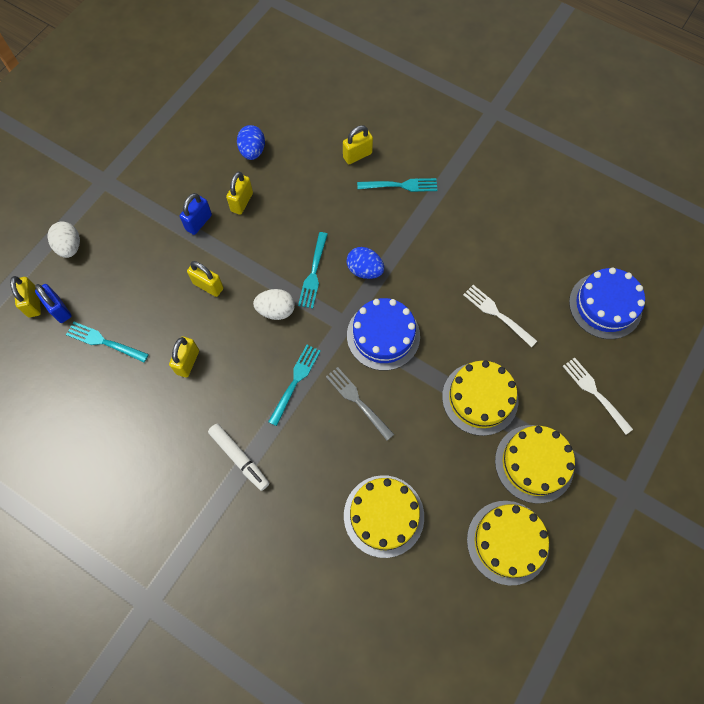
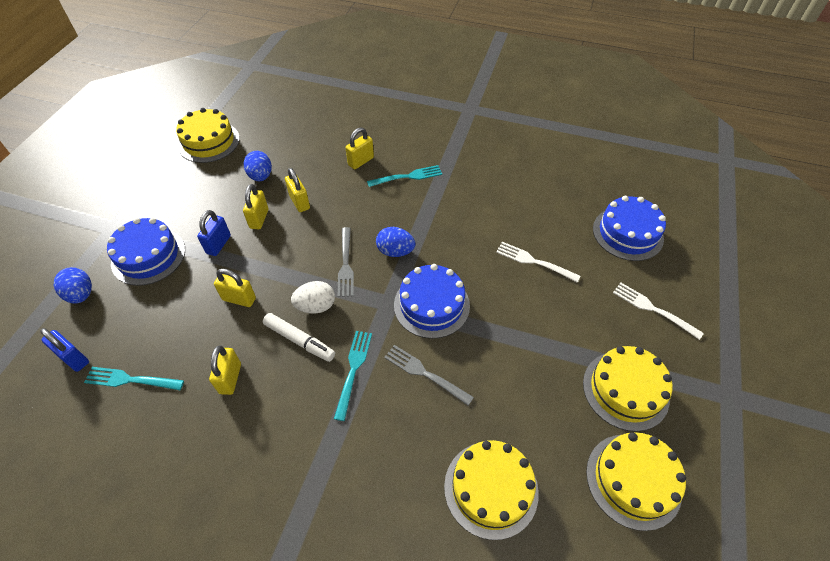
camera: 15 degrees left, 15 degrees down
yellow padlock [10,276,41,318] -> yellow padlock moved to [285,168,310,212]
white egg [47,222,80,258] -> blue egg [53,267,92,304]
white marker [208,424,269,491] -> white marker moved to [263,313,335,362]
turquoise fork [298,232,328,309] -> grey fork [338,227,354,297]
yellow cake [442,361,518,436] -> yellow cake moved to [176,108,240,163]
none -> blue cake [107,218,185,286]

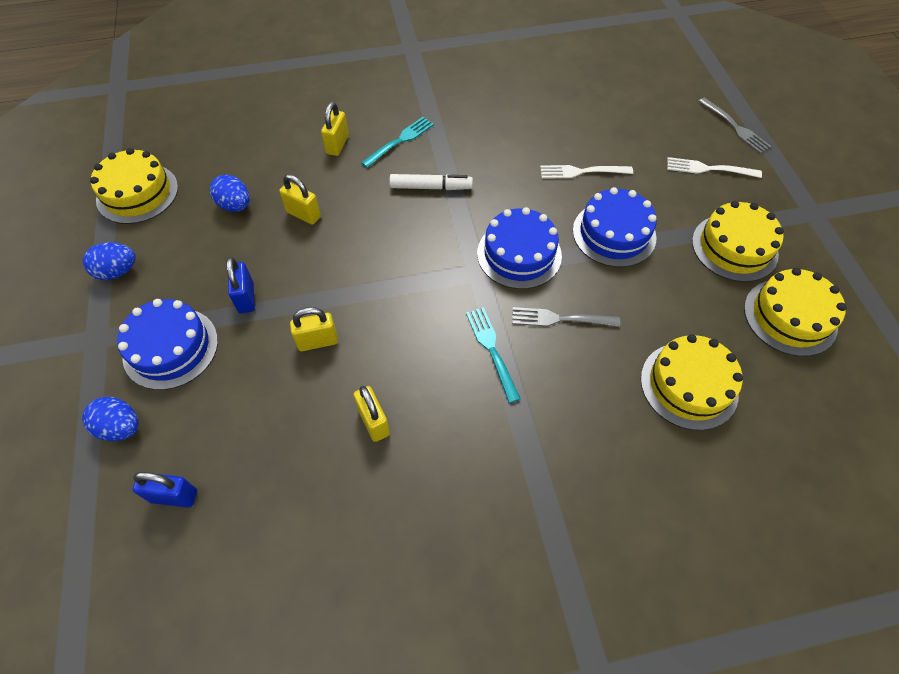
camera: 30 degrees left, 5 degrees up
turquoise fork [84,367,184,390] -> none
yellow padlock [243,184,268,229] -> none
white marker [263,313,335,362] -> white marker moved to [389,174,473,190]
white egg [291,281,335,314] -> none
grey fork [338,227,354,297] -> grey fork moved to [698,97,771,153]
blue egg [376,227,416,257] -> blue egg moved to [83,242,136,280]
blue cake [593,196,666,261] -> blue cake moved to [573,187,657,267]

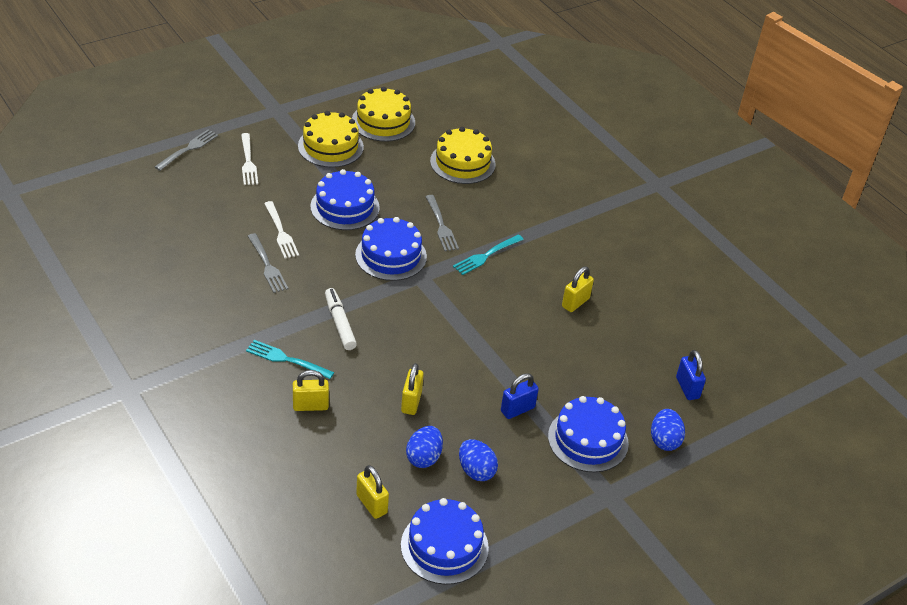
camera: 115 degrees left, 15 degrees down
blue egg [83,242,136,280] -> blue egg moved to [459,439,498,481]
yellow cake [90,148,178,224] -> blue cake [401,498,489,585]
yellow padlock [290,307,338,351] -> yellow padlock moved to [356,465,389,519]
none -> grey fork [248,233,288,293]

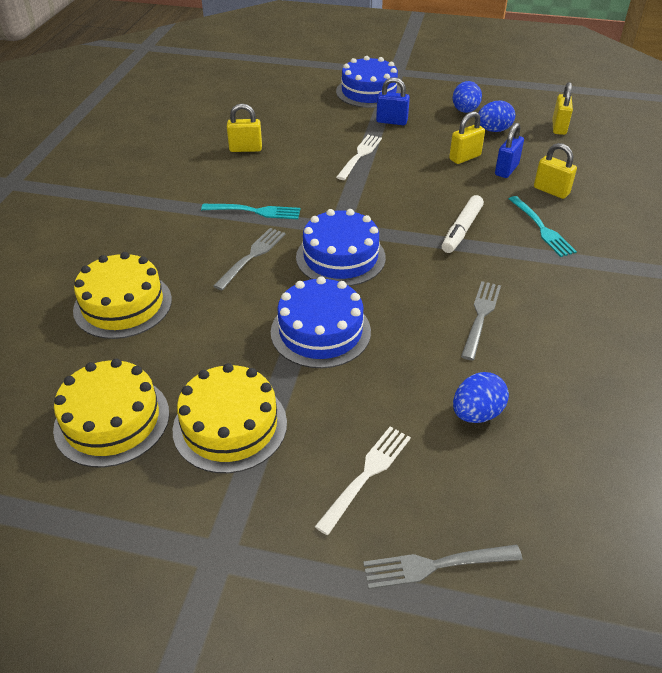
camera: 130 degrees left, 0 degrees up
white fork [264,201,299,259] -> white fork moved to [336,135,382,180]
blue cake [401,498,489,585] -> none
blue egg [651,409,685,451] -> blue egg moved to [453,372,509,423]
blue padlock [676,350,706,400] -> blue padlock moved to [495,123,524,178]

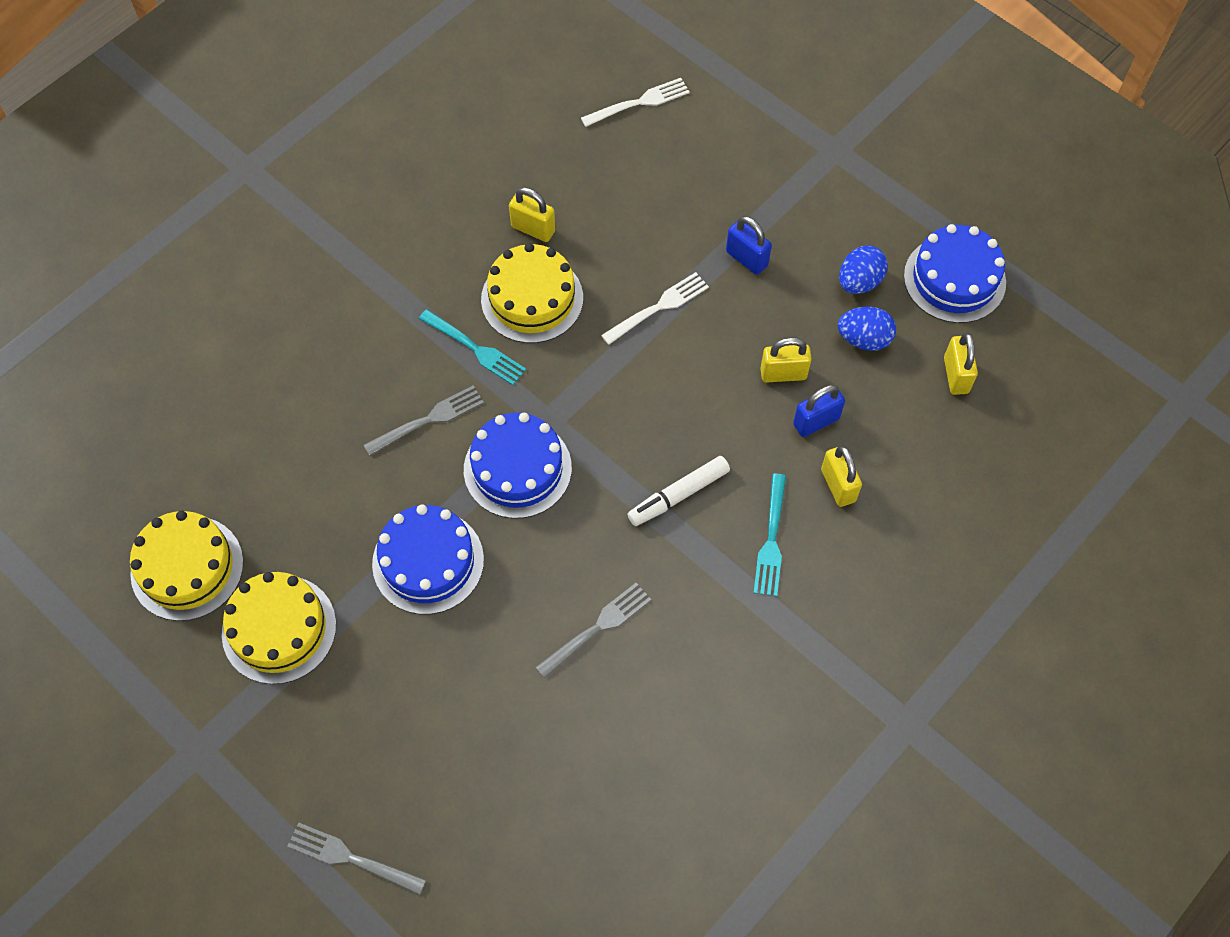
camera: 30 degrees right, 20 degrees up
yellow cake [73,252,172,339] -> yellow cake moved to [481,243,583,343]
white fork [315,426,411,535] -> white fork moved to [581,78,690,127]
blue cake [336,56,401,108] -> blue cake moved to [904,224,1006,323]
blue egg [453,372,509,423] -> none
yellow padlock [552,82,573,135] -> yellow padlock turned 45 degrees counterclockwise [944,332,978,395]

